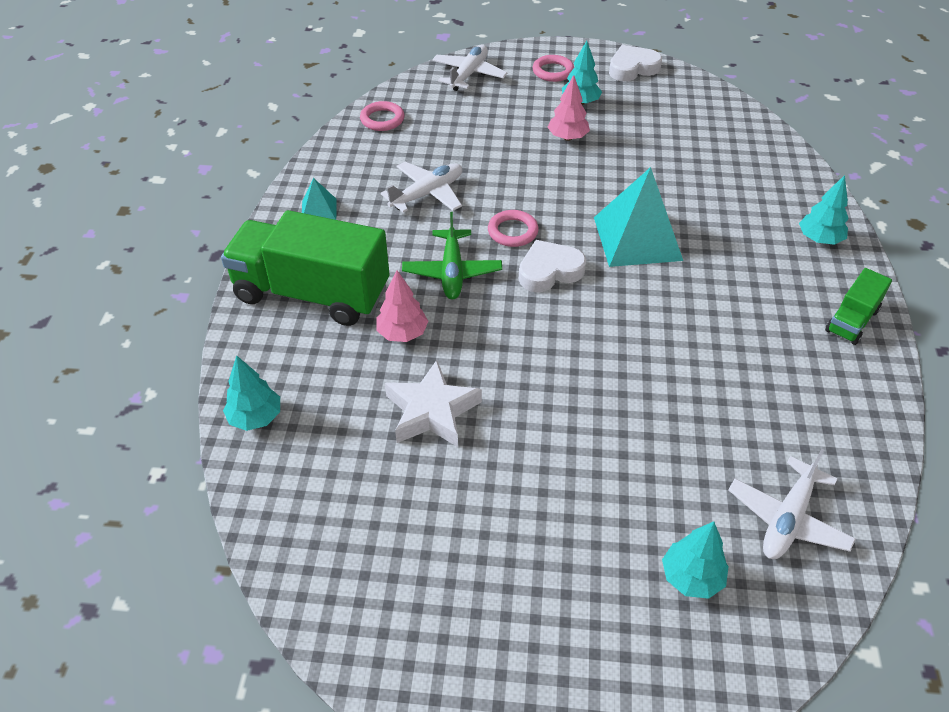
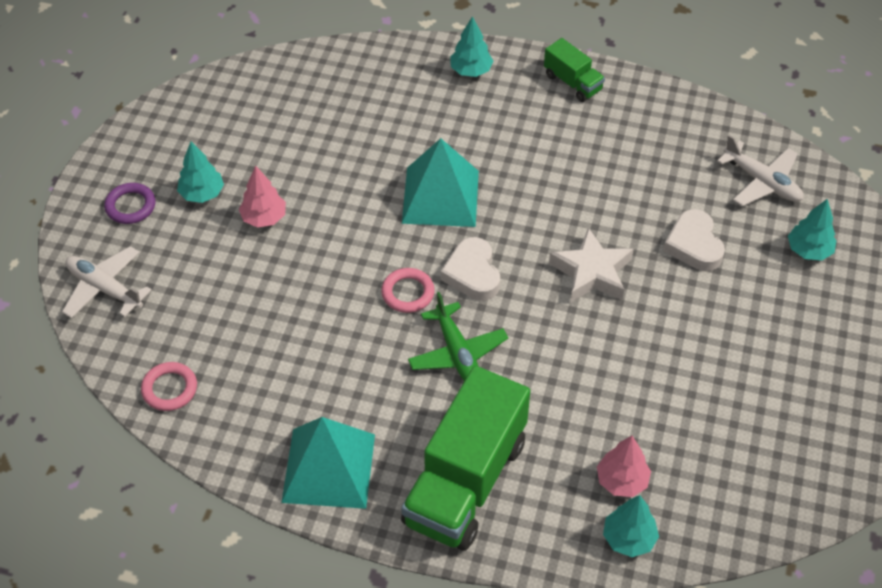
camera: 80 degrees left, 5 degrees up
turquoise pyramid [302,178,336,220] -> turquoise pyramid [281,417,375,509], size x2.08
pink tree [376,270,428,342] -> pink tree moved to [597,436,651,497]
white plane [381,162,462,213] -> none
white star [385,360,482,447] -> white star moved to [549,227,634,303]
green plane [402,212,502,299] -> green plane turned 60 degrees clockwise [408,292,508,381]
pink ring [533,55,574,82] -> purple ring [104,183,156,224]
white heart [609,45,662,81] -> white heart moved to [663,209,725,271]

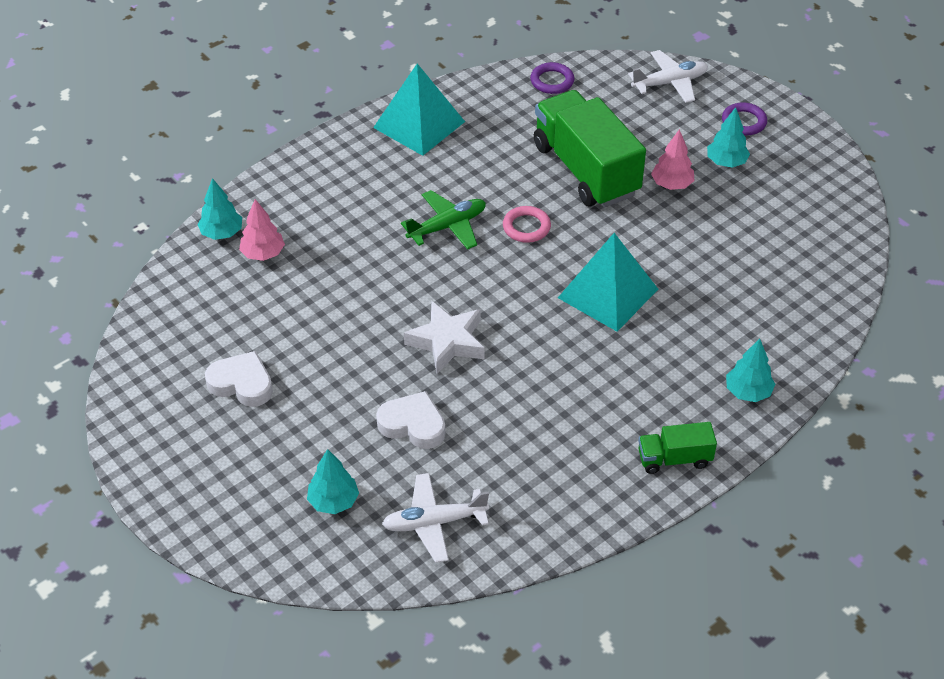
camera: 125 degrees right, 5 degrees down
pink ring [141,362,197,411] -> purple ring [530,62,574,94]
green truck [401,366,530,551] -> green truck moved to [534,90,646,207]
green plane [408,292,508,381] -> green plane turned 135 degrees clockwise [401,190,486,250]
white heart [440,237,500,300] -> white heart moved to [205,351,273,407]

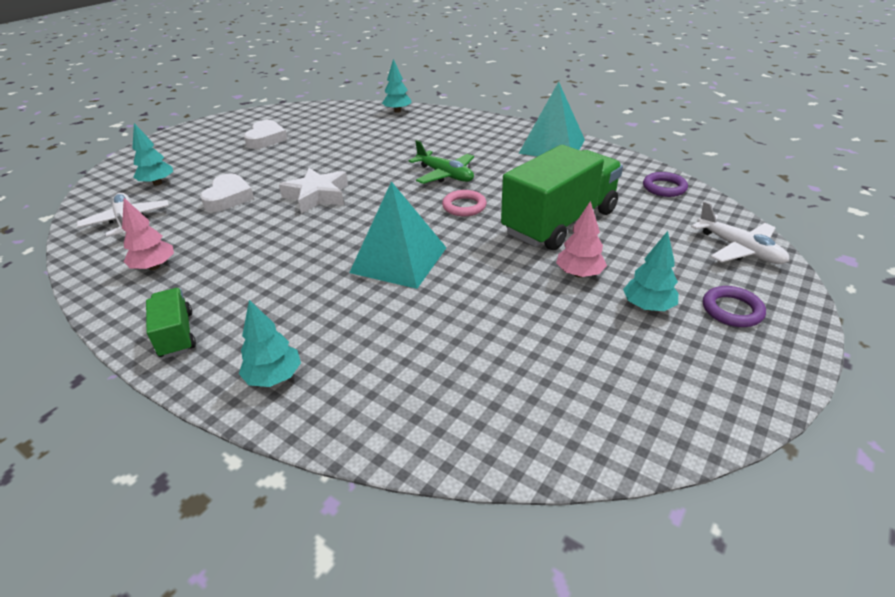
camera: 75 degrees right, 10 degrees down
pink tree [239,199,285,261] -> pink tree moved to [122,198,174,270]

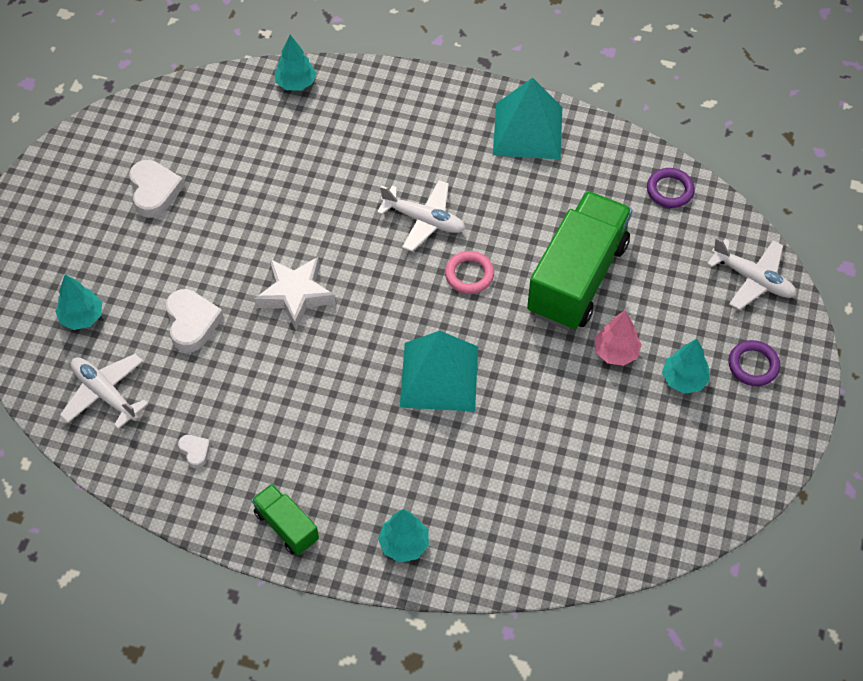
camera: 20 degrees left, 20 degrees up
pink tree [122,198,174,270] -> white heart [178,435,211,468]
green plane [409,140,474,184] -> white plane [377,180,465,252]

